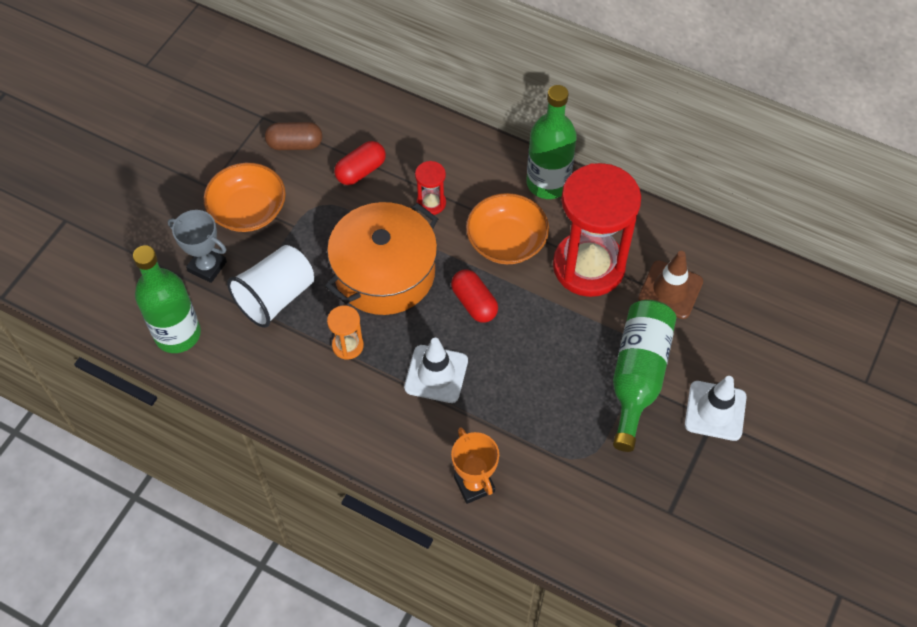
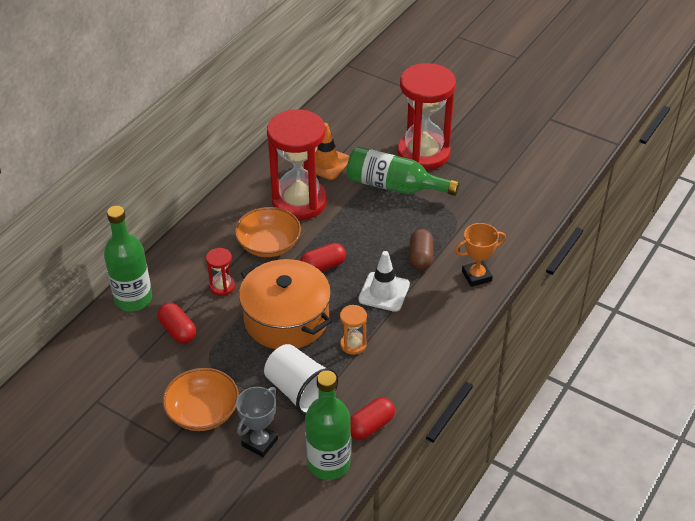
camera: 85 degrees left, 15 degrees down
brown capsule [265,122,322,150] -> brown capsule moved to [410,229,433,270]
green bottle [527,85,577,199] -> green bottle moved to [104,206,152,312]
brown traffic cone [638,251,703,319] -> orange traffic cone [302,123,350,180]
white traffic cone [685,376,747,441] -> red hourglass [398,63,456,170]
none -> red capsule [350,397,395,440]

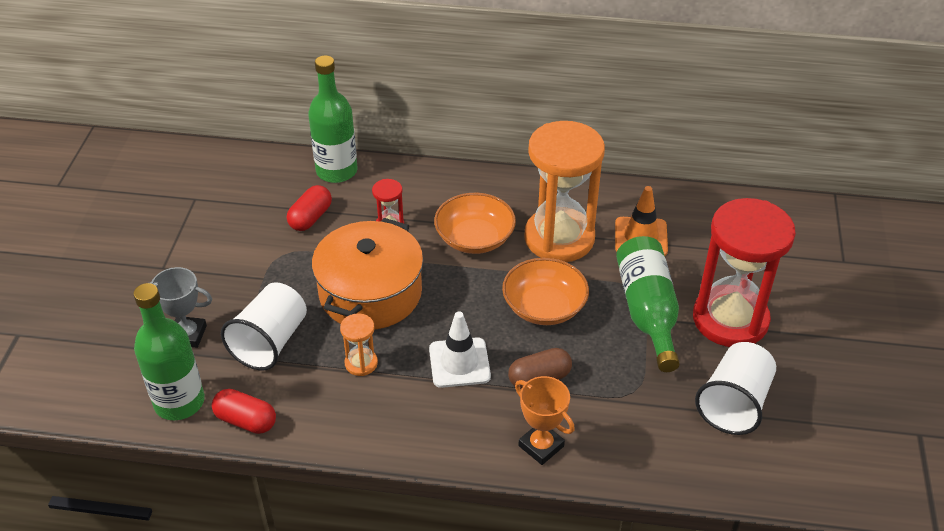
camera: 65 degrees right, 0 degrees up
orange bowl [163,368,239,431] -> orange bowl moved to [502,258,589,325]
red hourglass [267,110,327,220] -> orange hourglass [524,121,605,262]
red capsule [300,243,346,272] -> none
none -> white cup [695,342,776,435]

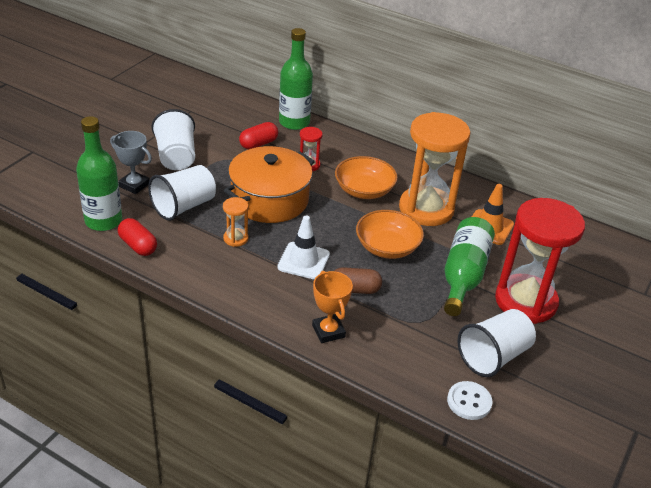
camera: 20 degrees right, 5 degrees down
none -> white cup [151,109,195,170]
none -> white button [447,381,492,420]

